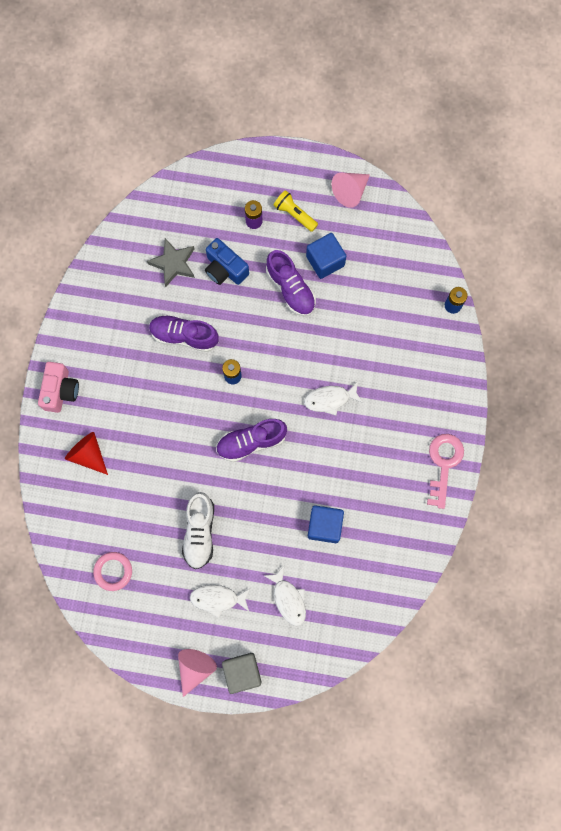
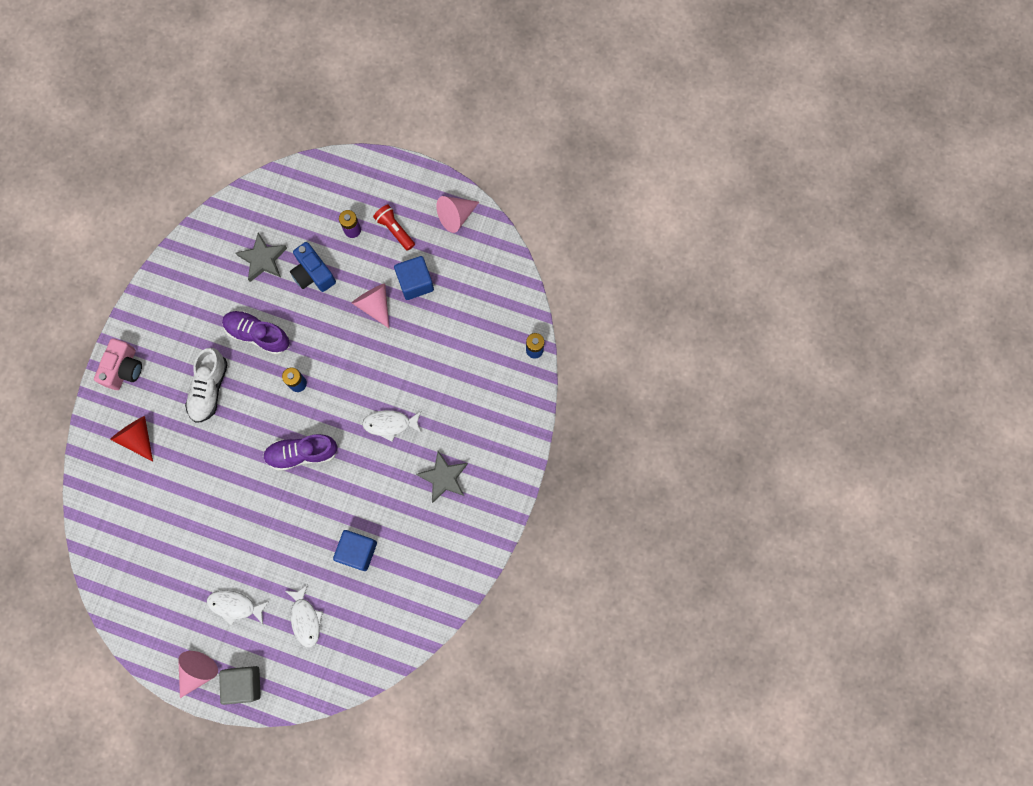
camera: 10 degrees right, 0 degrees up
pink ring [93,552,132,591] -> none
white shoe [182,492,214,569] -> white shoe moved to [185,348,228,423]
purple shoe [266,250,316,316] -> pink cone [352,283,389,328]
yellow flashlight [273,190,318,232] -> red flashlight [373,205,415,251]
pink key [427,434,464,509] -> none
none -> grey star [416,451,468,503]

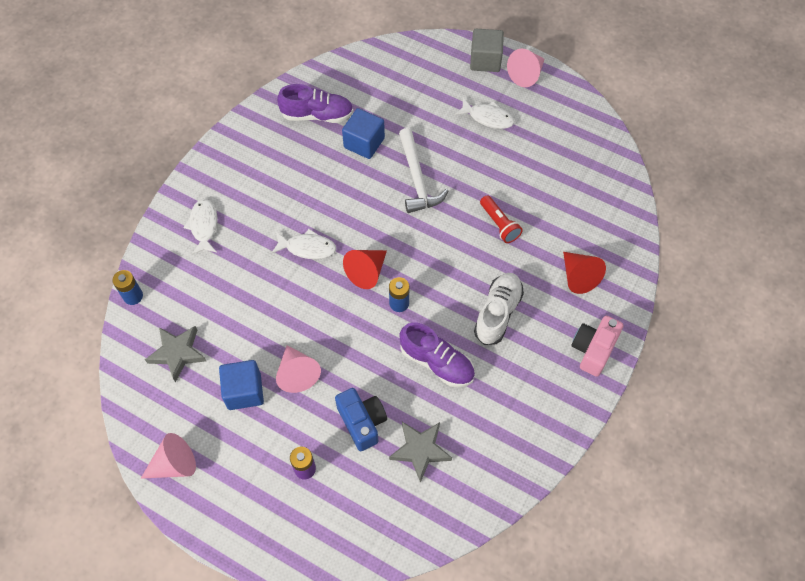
camera: 170 degrees left, 15 degrees down
purple shoe [263,434,338,471] -> purple shoe moved to [277,84,354,123]
white fish [286,584,323,648] -> white fish moved to [183,199,218,255]
red flashlight [373,205,415,251] -> red flashlight moved to [480,195,523,243]
grey star [416,451,468,503] -> grey star moved to [145,326,206,383]
none -> red cone [343,250,387,289]
none -> white hammer [399,128,448,213]

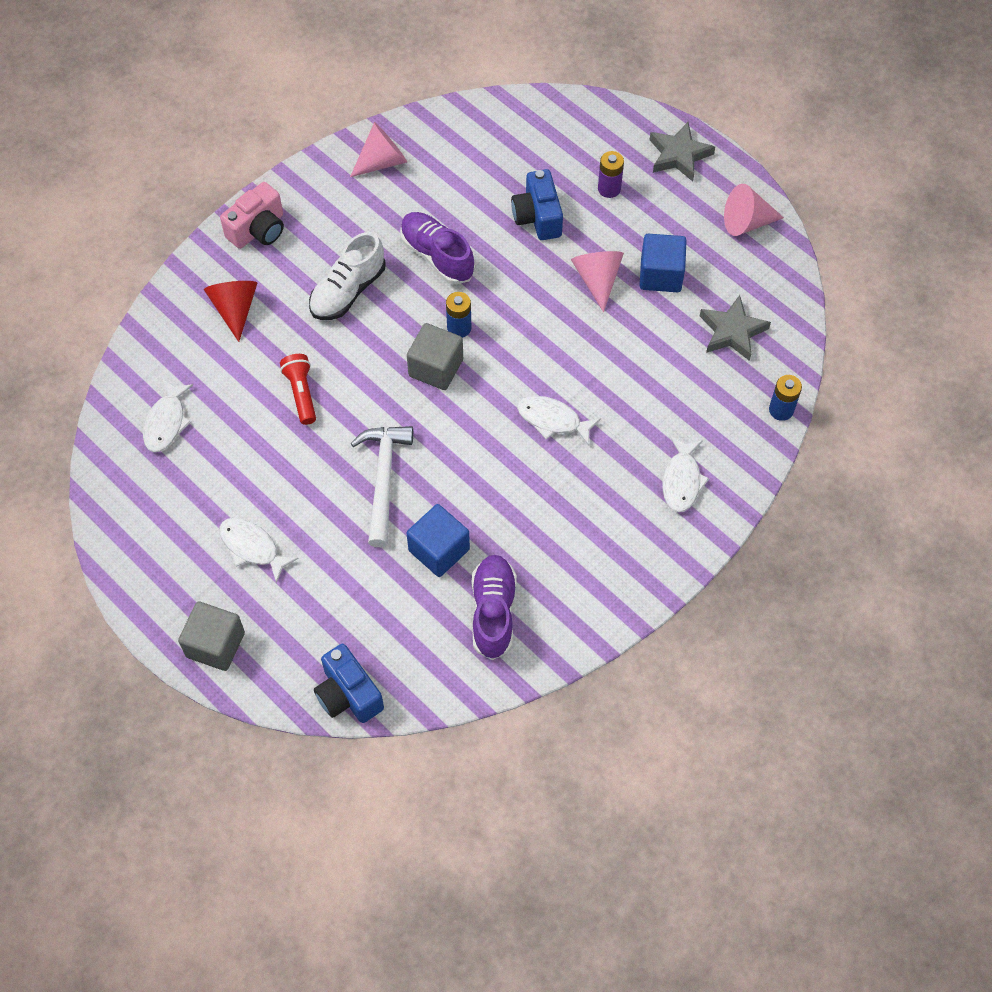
camera: 165 degrees left, 0 degrees up
purple shoe [277,84,354,123] -> purple shoe turned 75 degrees clockwise [472,555,517,660]
red cone [343,250,387,289] -> none
grey star [389,422,452,483] -> grey star moved to [649,122,715,181]
pink cone [507,49,544,87] -> pink cone moved to [350,122,407,177]
none -> white fish [143,379,193,452]
none -> blue camera [314,644,384,723]
none -> grey cube [407,323,463,390]

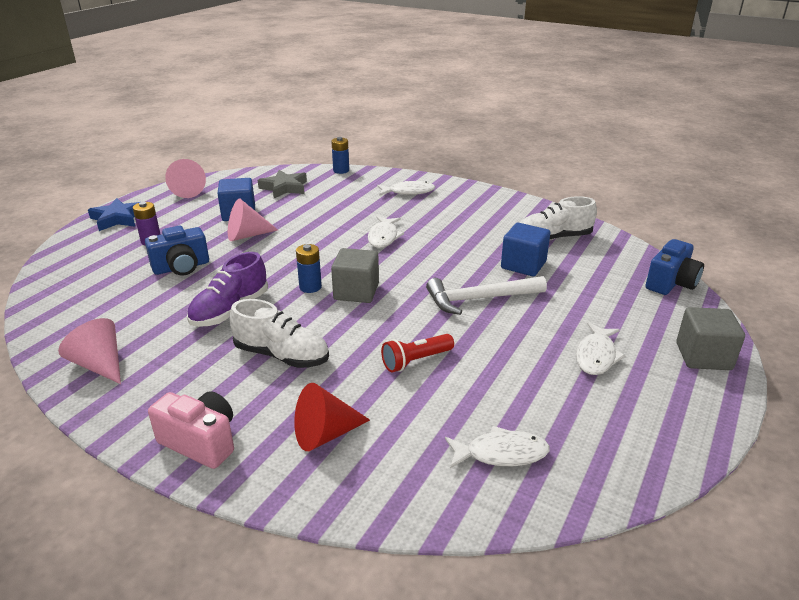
camera: 105 degrees left, 30 degrees down
purple shoe [472,555,517,660] -> white shoe [520,196,597,241]
grey star [649,122,715,181] -> blue star [88,198,140,231]

